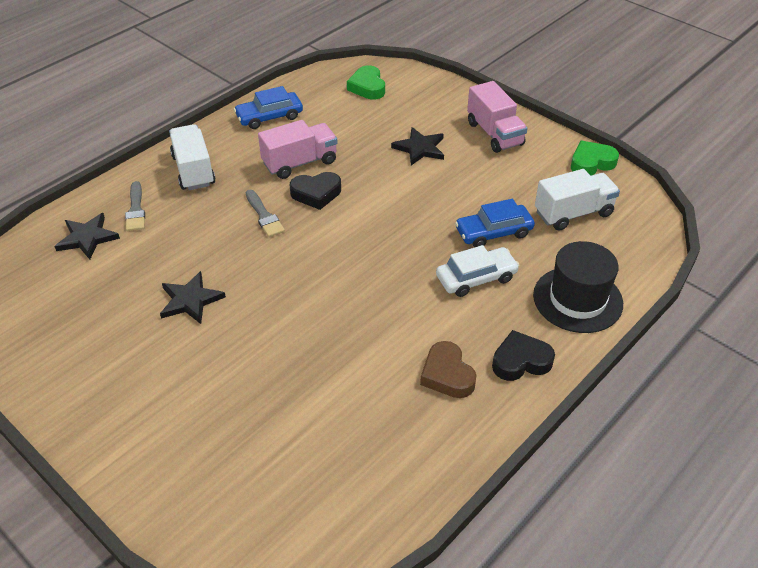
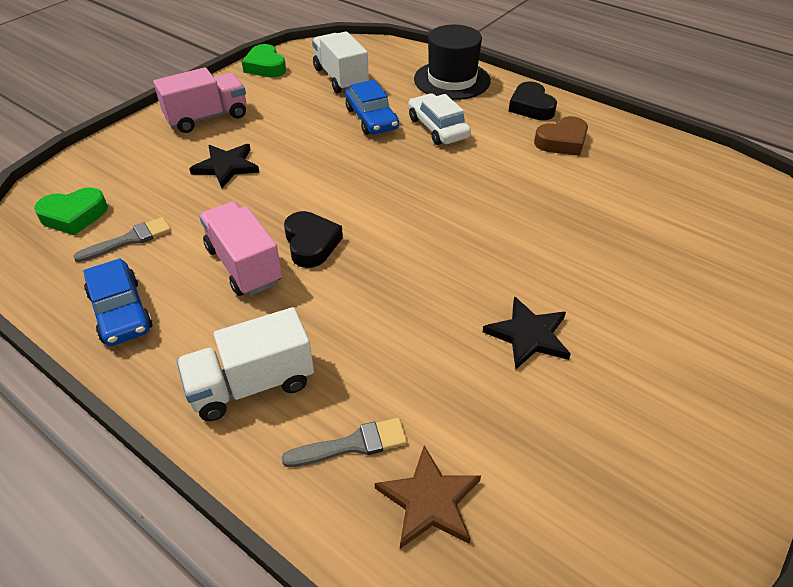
camera: 95 degrees left, 0 degrees up
black star [54,213,120,259] -> brown star [375,446,481,549]
grey brush [246,190,285,237] -> grey brush moved to [73,217,171,262]

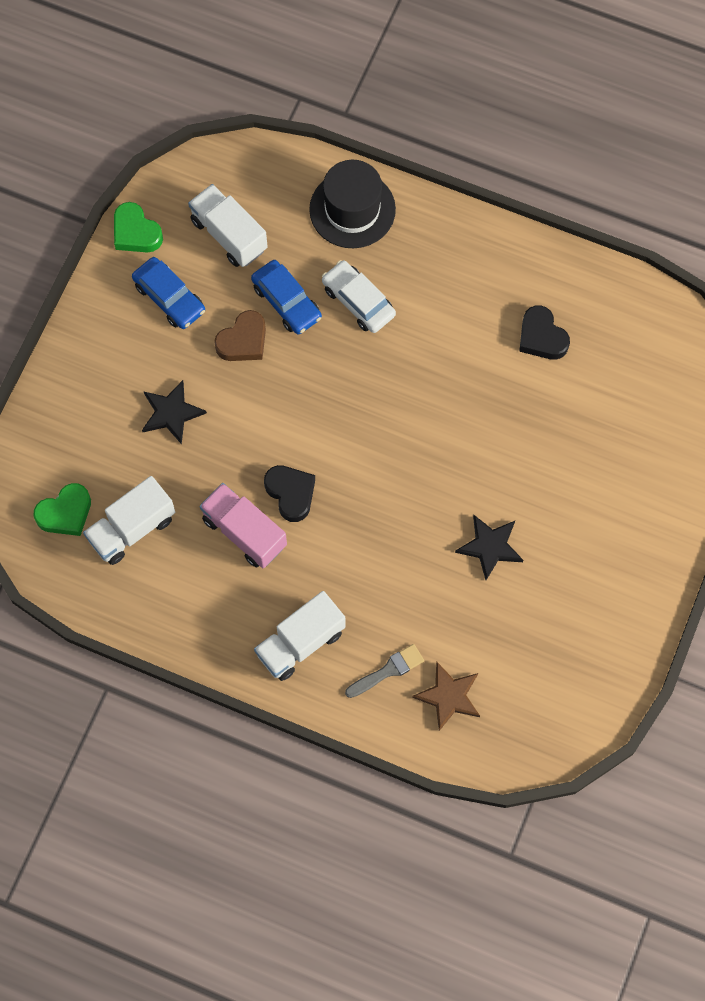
camera: 15 degrees left, 25 degrees up
grey brush [73,217,171,262] -> white truck [83,476,175,565]
blue car [83,258,153,346] -> blue car moved to [132,257,205,329]
pink truck [153,67,246,133] -> none
black heart [509,81,557,120] -> black heart moved to [519,305,570,360]
brown heart [534,116,588,156] -> brown heart moved to [214,310,266,361]

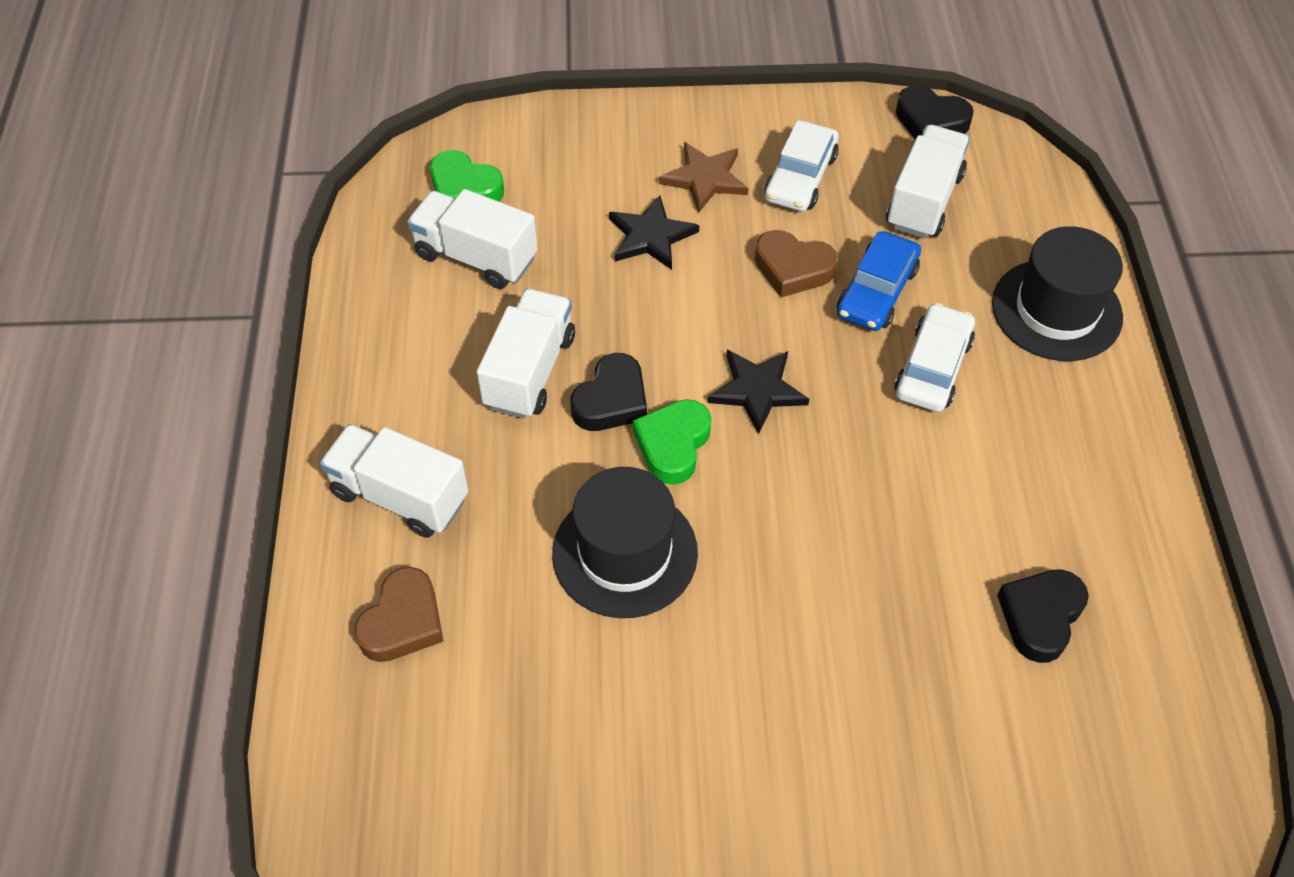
camera: 65 degrees right, 15 degrees down
green heart [114,202,163,253] -> green heart moved to [633,399,711,485]
blue car [132,257,205,329] -> white car [764,120,839,211]
pink truck [199,483,287,568] -> white truck [477,289,575,419]
grey brush [345,644,424,698] -> brown heart [354,567,444,662]
brown star [412,662,480,731] -> brown star moved to [659,142,748,213]
black star [455,515,523,580] -> black star moved to [708,350,809,434]
none -> black hat [552,467,698,618]
none -> black heart [896,85,974,140]

